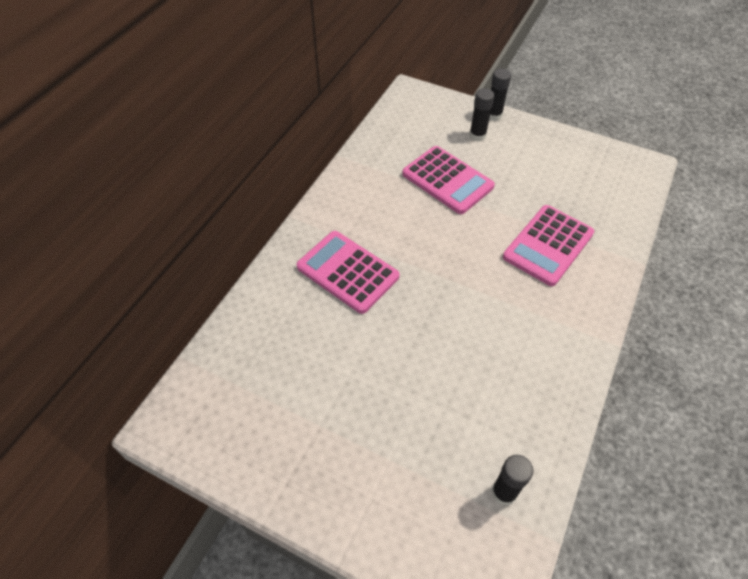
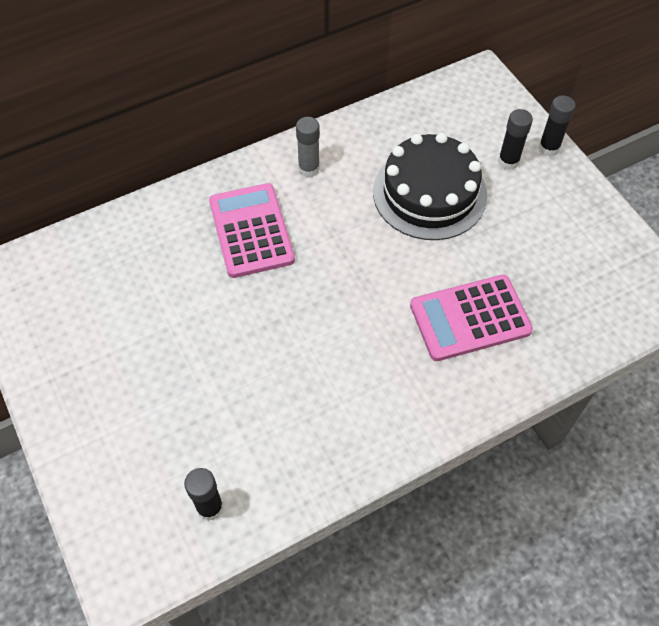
camera: 35 degrees right, 5 degrees up
pink calculator [402,146,495,214] -> black cake [373,133,487,240]
none -> grey glue stick [296,117,320,178]

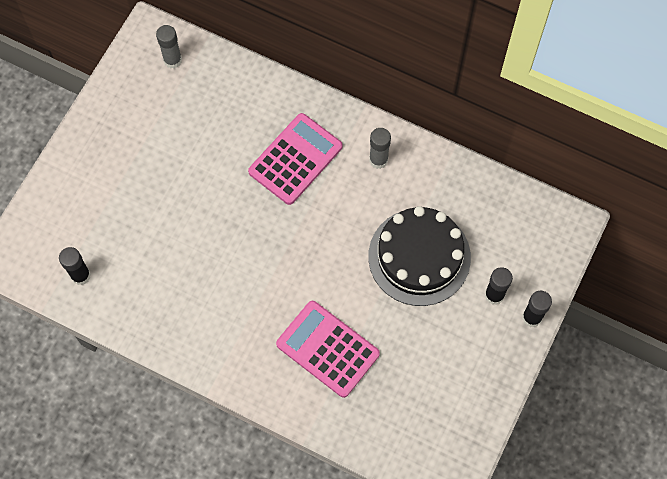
camera: 55 degrees right, 10 degrees up
none -> grey glue stick [156,25,182,69]

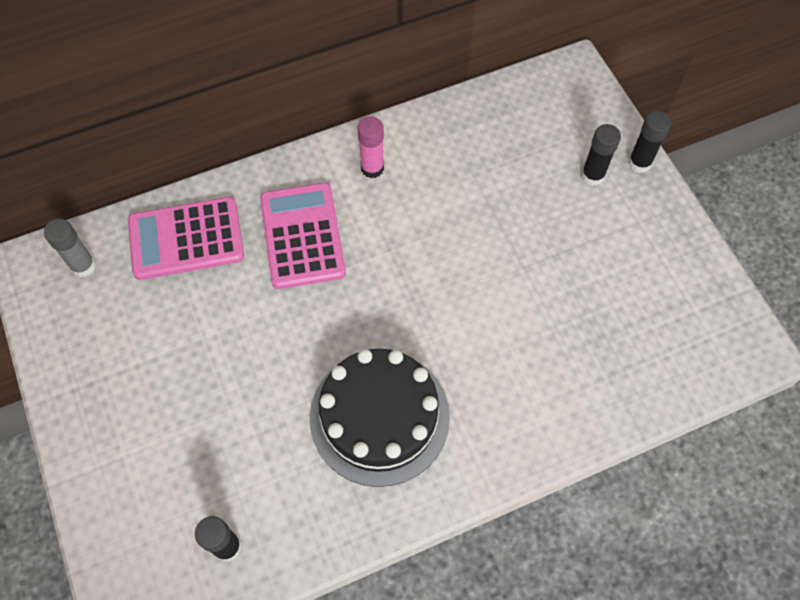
camera: 50 degrees left, 5 degrees down
pink calculator [276,301,380,398] -> pink calculator moved to [128,197,244,280]
black cake [368,206,471,306] -> black cake moved to [310,349,450,487]
grey glue stick [369,128,391,169] -> pink glue stick [357,116,384,178]

